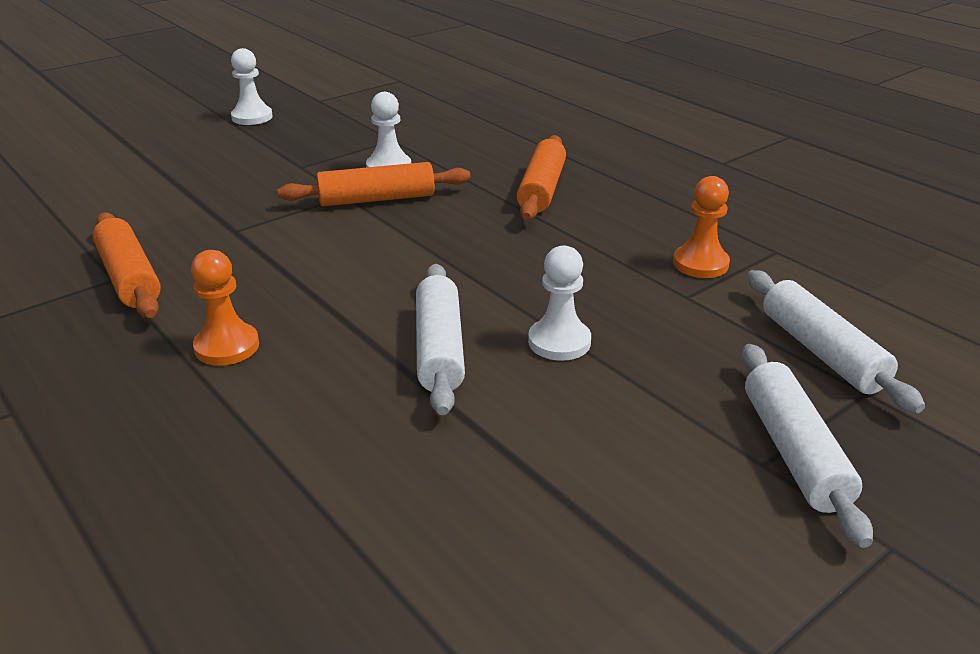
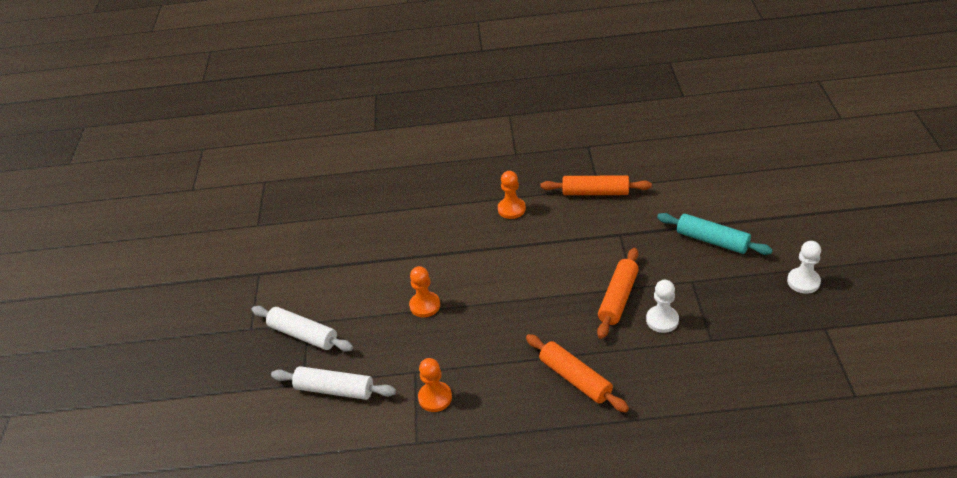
camera: 130 degrees right, 10 degrees up
white rolling pin [416,264,465,415] -> none
white pawn [528,245,591,361] -> orange pawn [409,266,440,317]
none -> turquoise rolling pin [657,213,773,255]

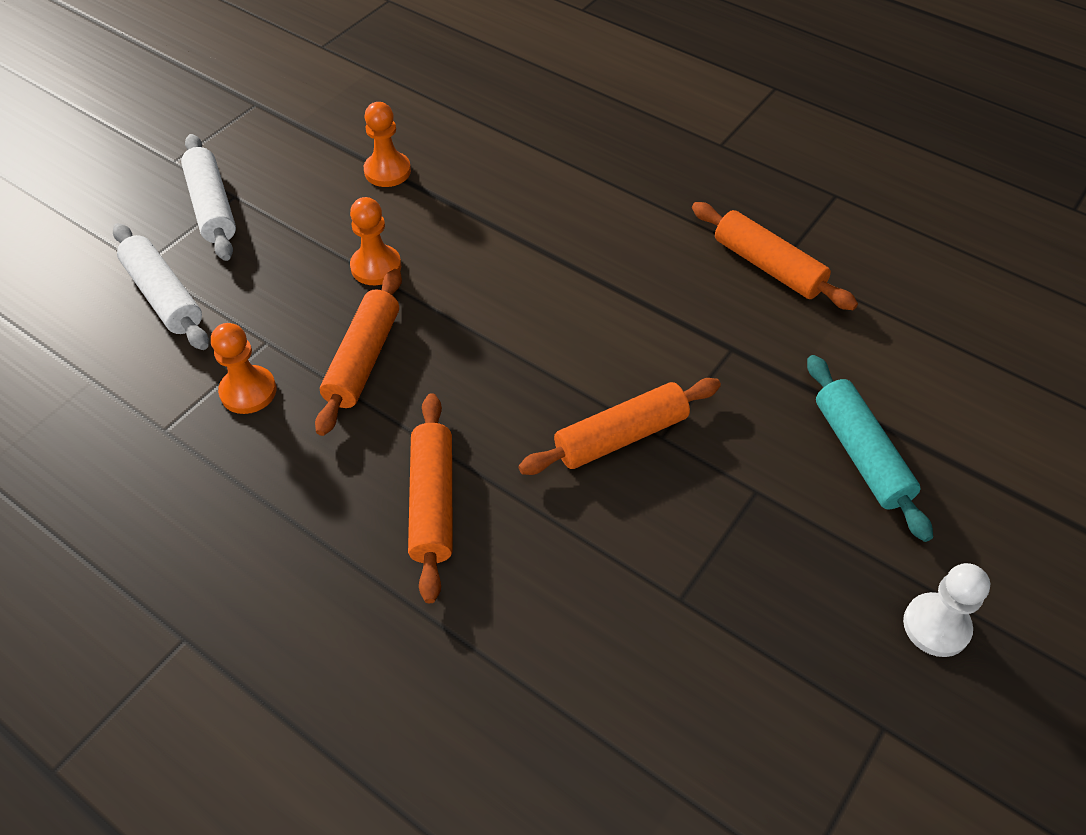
camera: 35 degrees right, 10 degrees up
orange pawn [498,171,526,219] -> orange pawn moved to [364,102,411,187]
white pawn [646,280,679,333] -> none
none -> orange rolling pin [315,269,402,436]

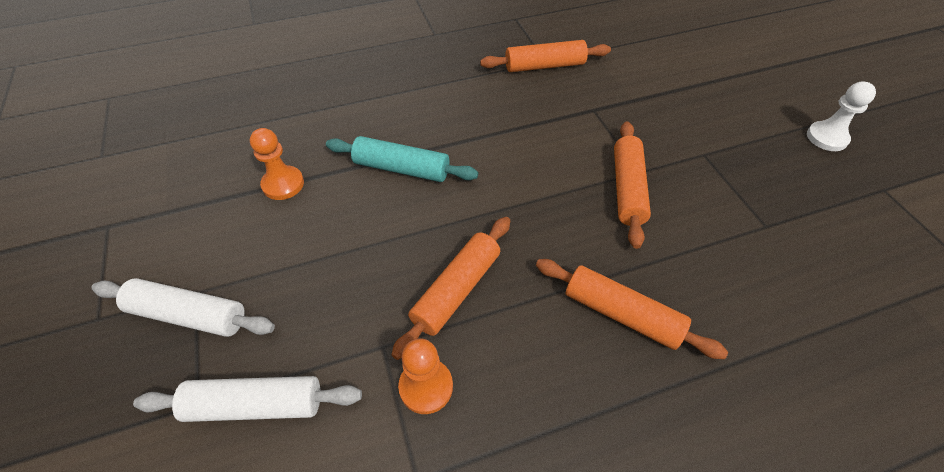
camera: 55 degrees left, 0 degrees up
orange rolling pin [315,269,402,436] -> orange rolling pin turned 75 degrees clockwise [391,217,510,360]
orange pawn [350,197,401,285] -> none
turquoise rolling pin [807,355,933,542] -> turquoise rolling pin moved to [326,136,478,182]

